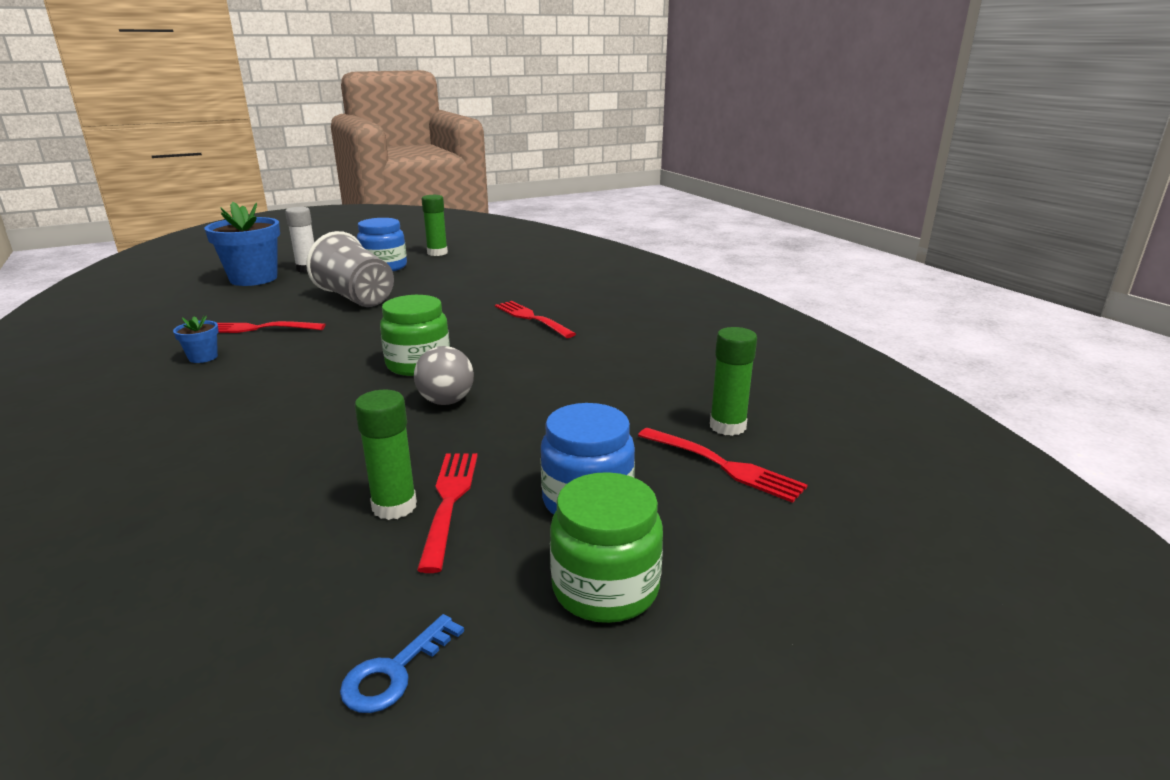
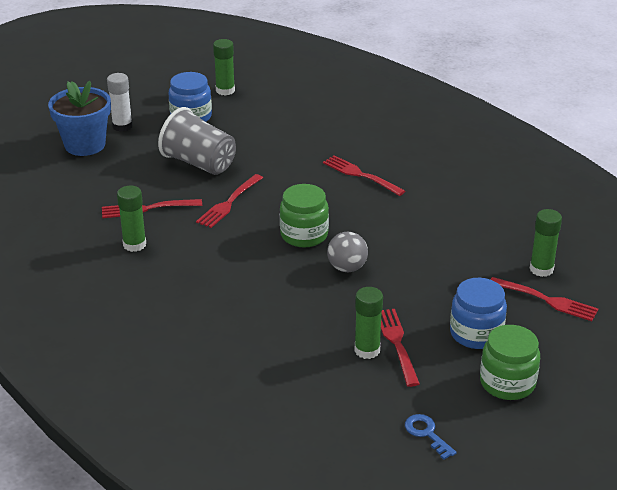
camera: 10 degrees left, 10 degrees up
blue flower pot [173,316,219,363] -> green glue stick [117,186,146,252]
blue key [340,614,464,713] -> blue key turned 120 degrees clockwise [405,414,457,460]
none -> red fork [196,174,263,228]

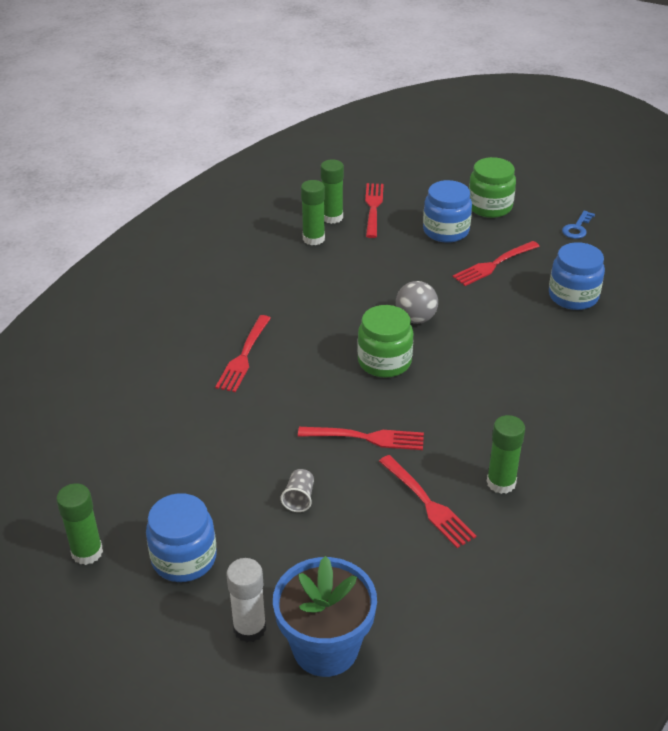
camera: 115 degrees left, 5 degrees up
grey cup [158,107,236,175] -> grey cup [281,469,314,512], size x0.41
green glue stick [354,287,383,359] -> green glue stick moved to [301,180,325,245]
none -> blue jar [549,242,605,310]

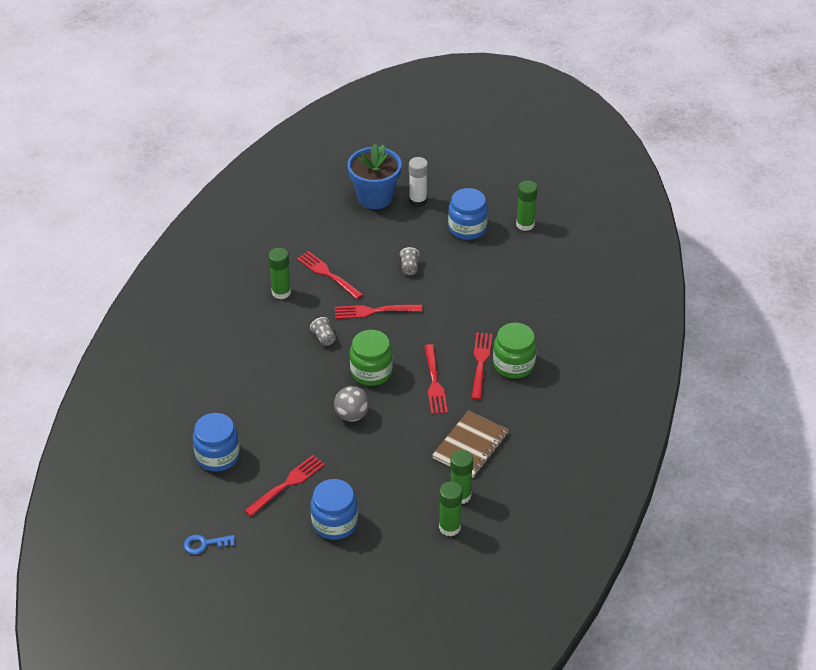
camera: 170 degrees right, 5 degrees up
red fork [365,183,384,238] -> red fork moved to [424,344,448,414]
green jar [469,157,516,218] -> green jar moved to [493,323,537,378]
blue key [562,211,595,239] -> blue key turned 120 degrees counterclockwise [183,534,235,555]
none -> grey cup [310,317,336,346]
none -> brown notebook [432,411,509,478]

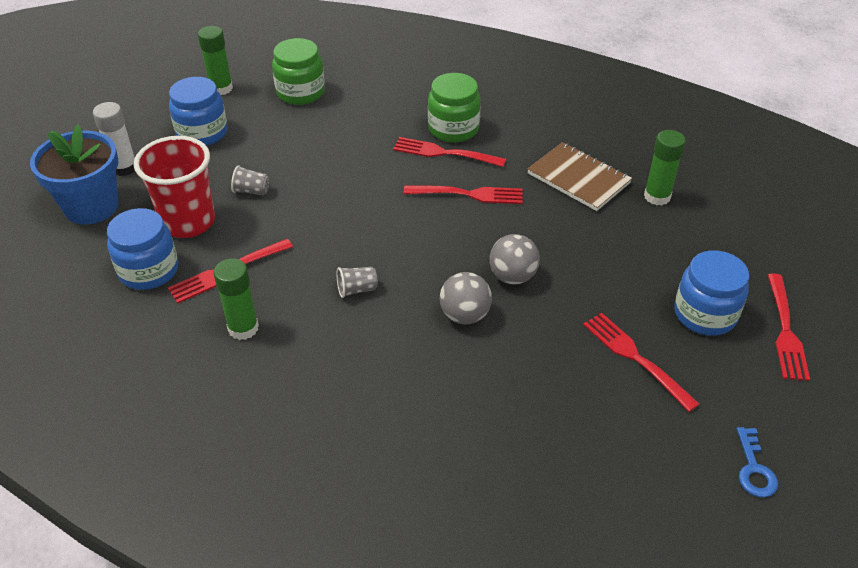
camera: 80 degrees left, 0 degrees up
blue jar [193,413,240,472] -> blue jar moved to [107,208,178,290]
red fork [335,305,422,319] -> red fork moved to [768,273,810,381]
green jar [350,330,393,386] -> green jar moved to [272,38,325,105]
green glue stick [439,482,463,537] -> none
none -> red cup [134,136,215,238]
none -> grey ball [440,272,492,324]

